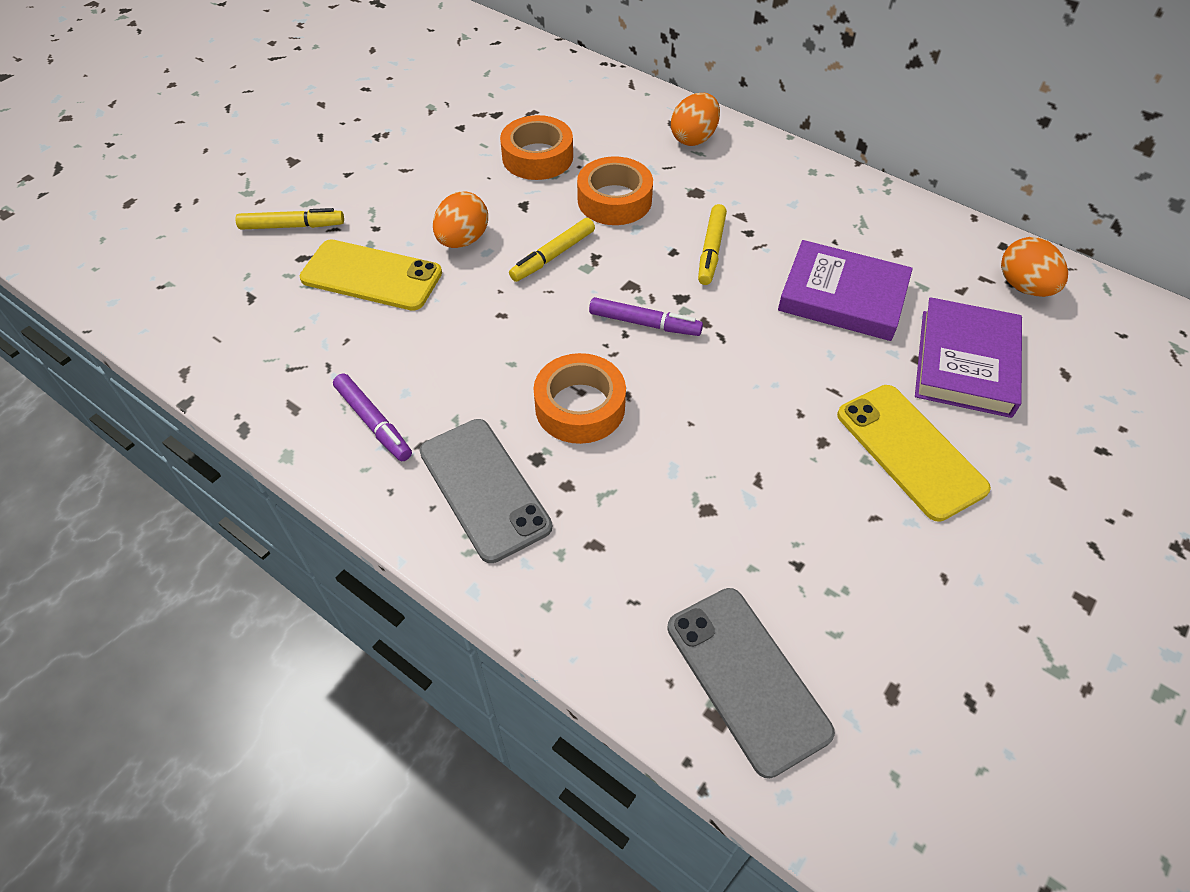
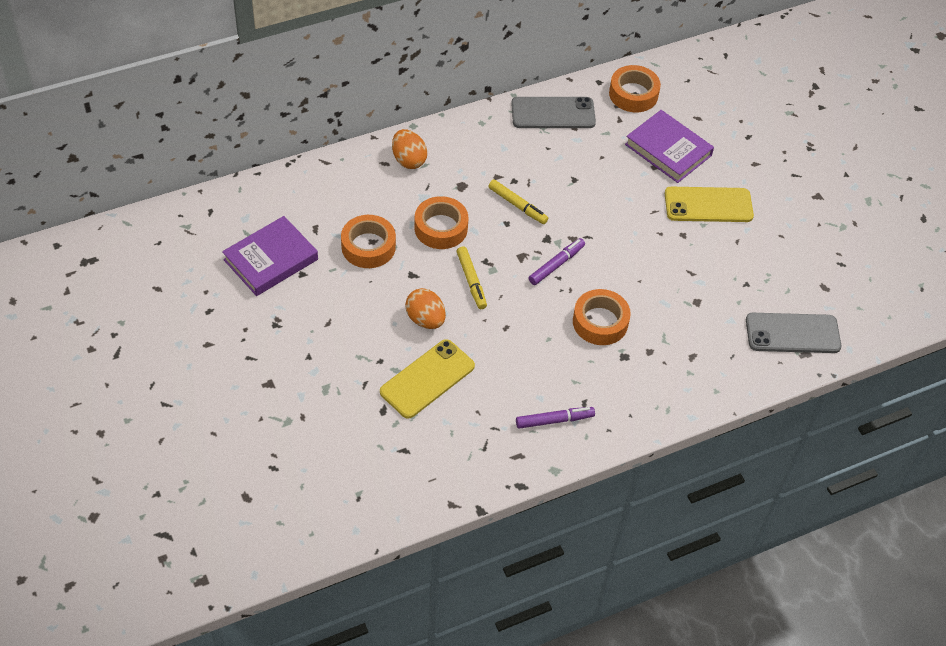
camera: 65 degrees left, 0 degrees up
yellow marker [235,208,344,230] -> none
grey phone [419,419,552,563] -> grey phone moved to [511,97,596,128]
purple book [778,240,913,341] -> purple book moved to [222,216,318,296]
orange egg [1001,237,1068,297] -> orange tape [609,65,661,112]

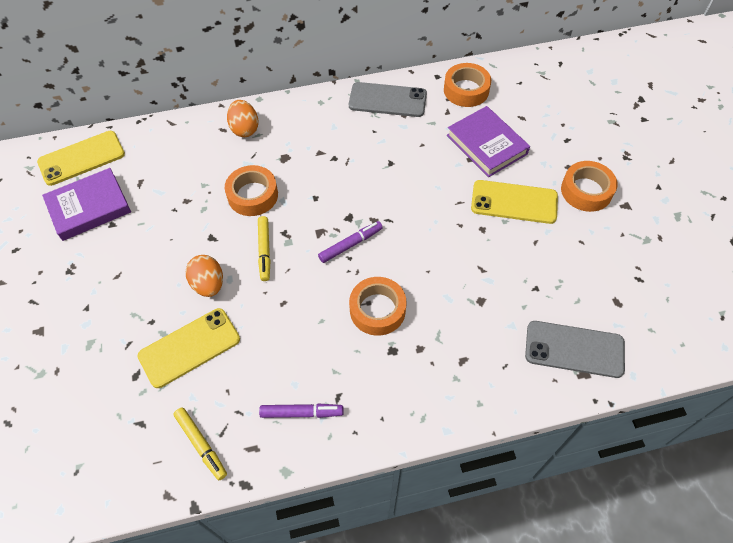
camera: 15 degrees right, 5 degrees up
orange tape [341,215,396,268] -> orange tape moved to [561,161,617,212]
yellow marker [488,180,548,224] -> yellow marker moved to [173,407,227,480]
none -> yellow phone [37,131,125,186]

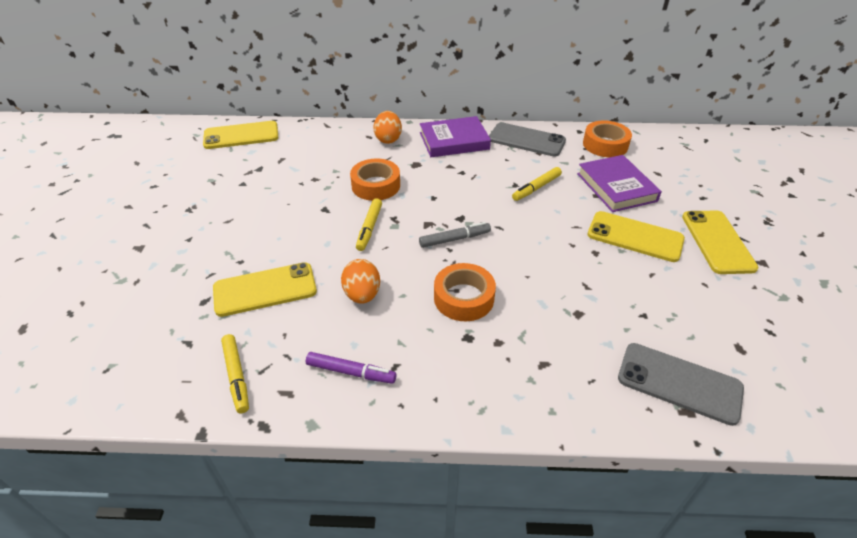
camera: 15 degrees right, 15 degrees down
purple book [42,168,131,241] -> purple book moved to [420,116,491,157]
orange egg [186,255,223,297] -> orange egg moved to [341,259,380,304]
purple marker [318,221,383,263] -> grey marker [419,222,491,248]
orange tape [561,161,617,212] -> yellow phone [682,210,759,274]
none -> yellow marker [512,167,562,201]

